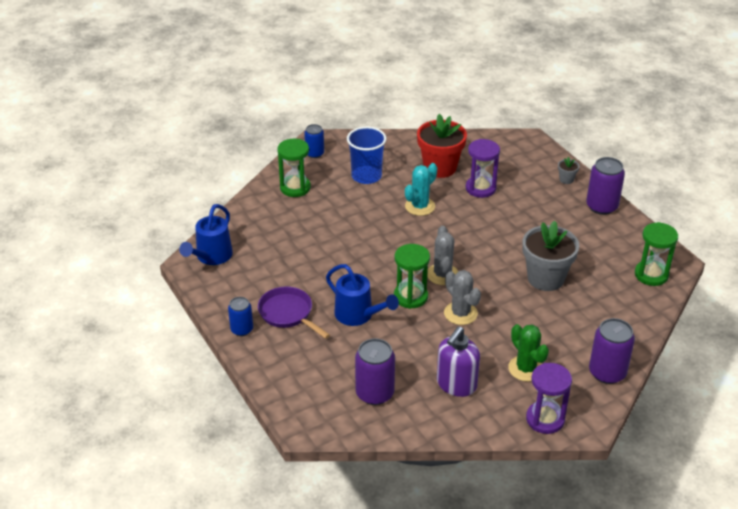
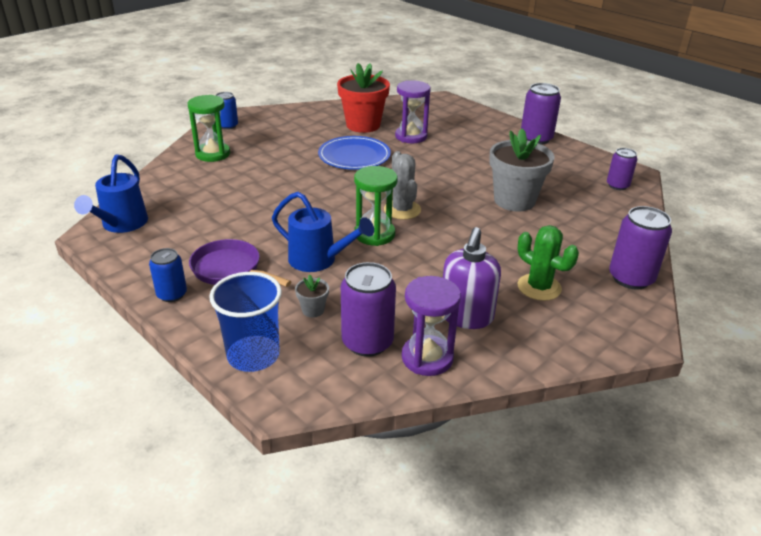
camera: 15 degrees left, 5 degrees down
blue cup [347,127,386,184] -> blue cup moved to [209,272,282,372]
turquoise cactus [405,163,437,216] -> blue plate [318,136,391,170]
grey cactus [444,270,481,325] -> none
purple hourglass [526,363,572,434] -> purple hourglass moved to [402,276,461,376]
grey flower pot [558,157,579,184] -> grey flower pot moved to [295,274,329,318]
green hourglass [635,222,678,286] -> purple can [607,148,638,190]

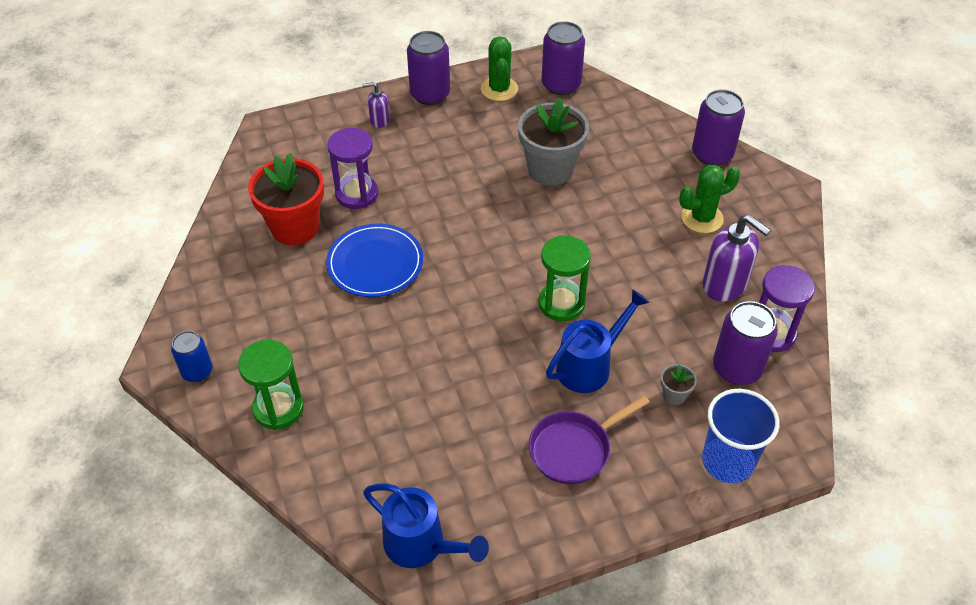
camera: 65 degrees left, 15 degrees up
blue can [149,248,187,302] -> none
grey cactus [384,151,421,220] -> none
purple can [607,148,638,190] -> purple can [541,21,585,95], size x1.60
none -> purple soap dispenser [362,82,389,128]
none -> green cactus [481,36,518,101]

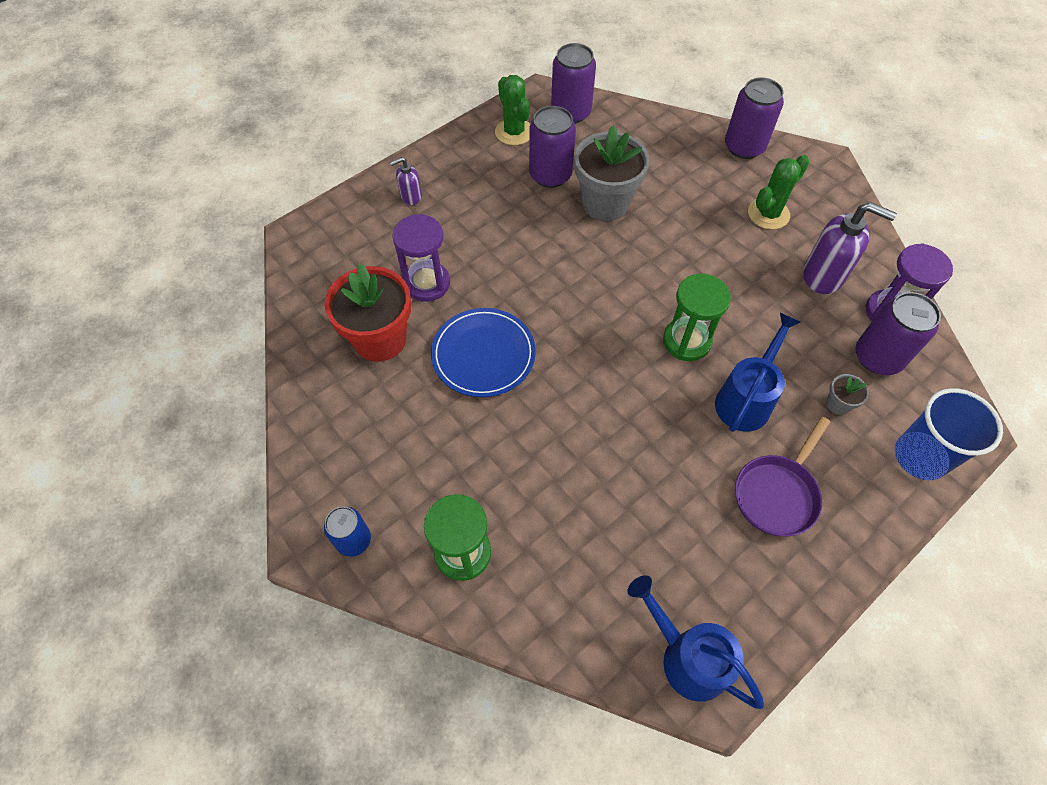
camera: 20 degrees left, 10 degrees up
blue watering can [363,483,489,568] -> blue watering can turned 150 degrees counterclockwise [627,575,764,709]
purple can [407,31,450,105] -> purple can moved to [529,106,576,188]

